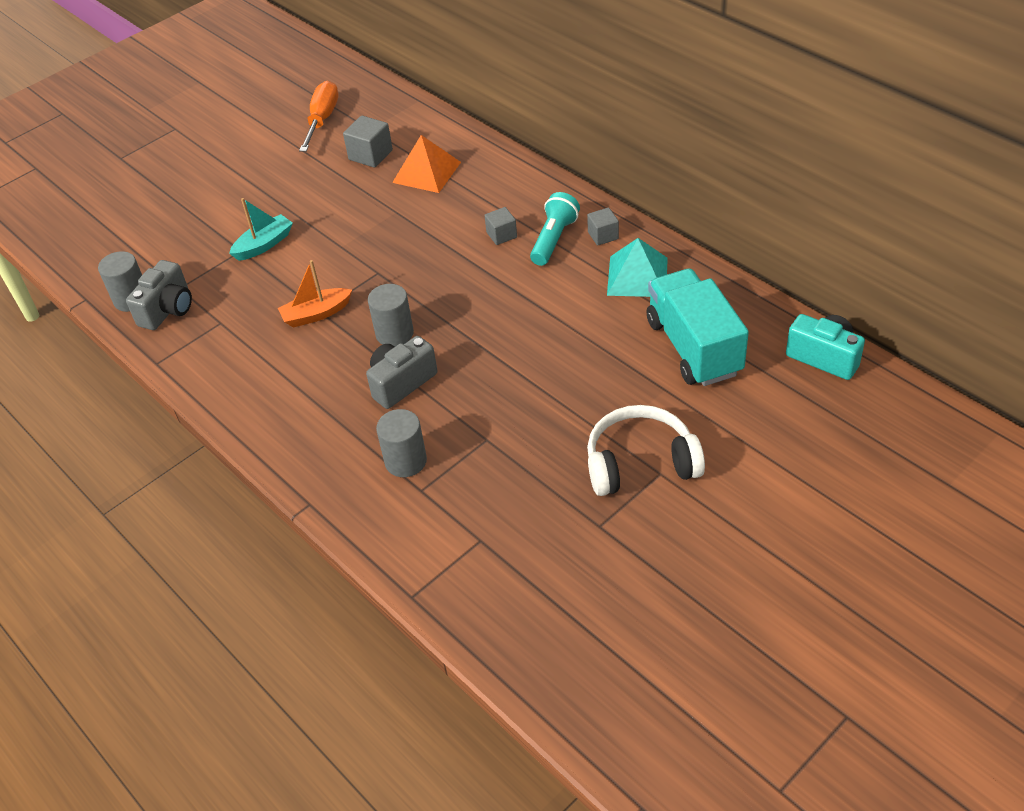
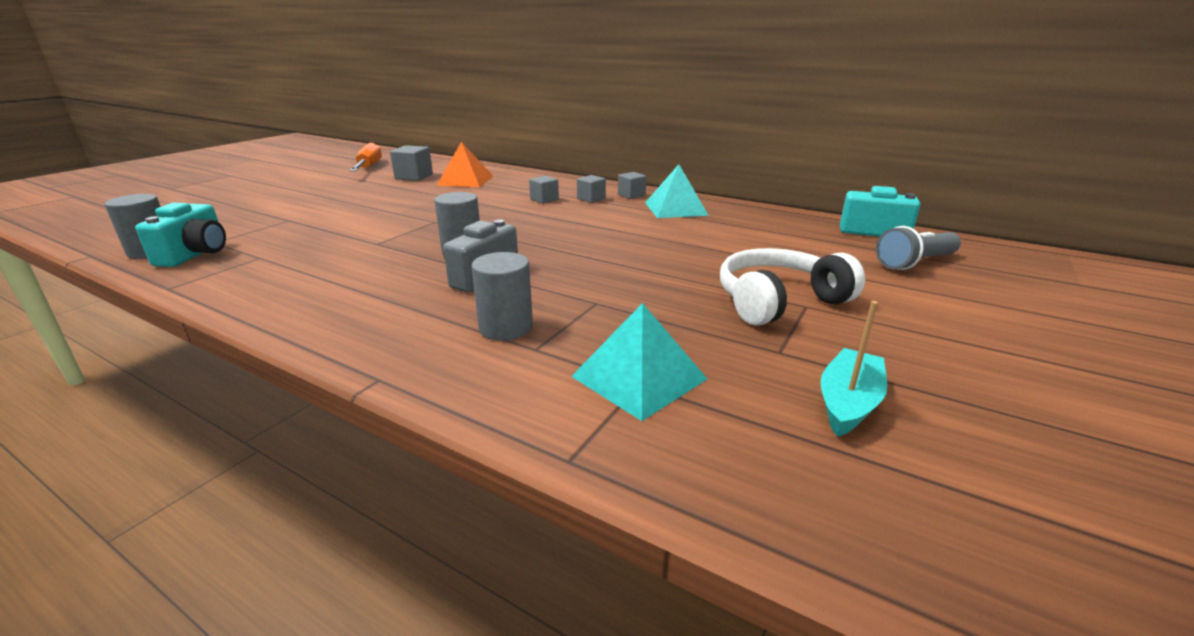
camera: 20 degrees left, 20 degrees down
grey camera [126,260,192,330] -> turquoise camera [135,203,226,267]
turquoise boat [229,198,293,261] -> turquoise boat moved to [820,301,887,437]
orange boat [278,260,352,328] -> none
turquoise flashlight [530,192,580,266] -> grey cube [577,175,606,203]
turquoise truck [647,268,749,386] -> none
none -> turquoise pyramid [571,303,707,421]
none -> grey flashlight [876,226,961,270]

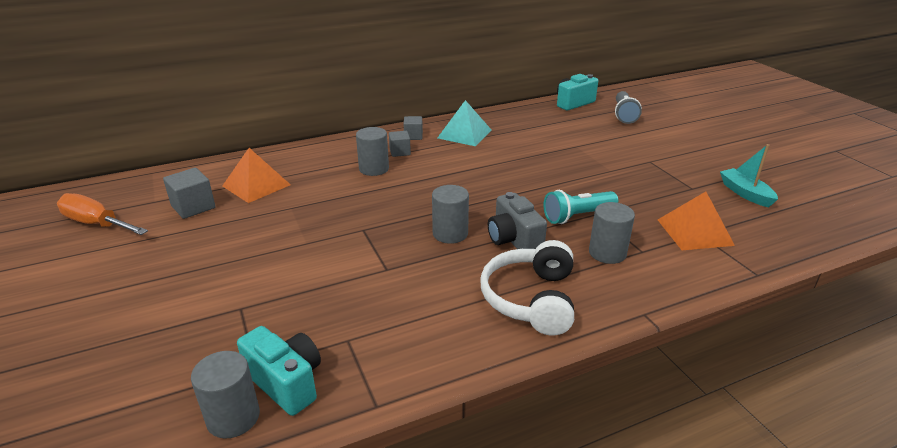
camera: 55 degrees left, 5 degrees up
grey cube [529,175,559,204] -> grey cylinder [356,127,389,176]
turquoise pyramid [571,303,707,421] -> orange pyramid [658,192,735,250]
white headphones [720,248,865,326] -> white headphones moved to [481,240,574,336]
none -> turquoise flashlight [544,190,618,224]

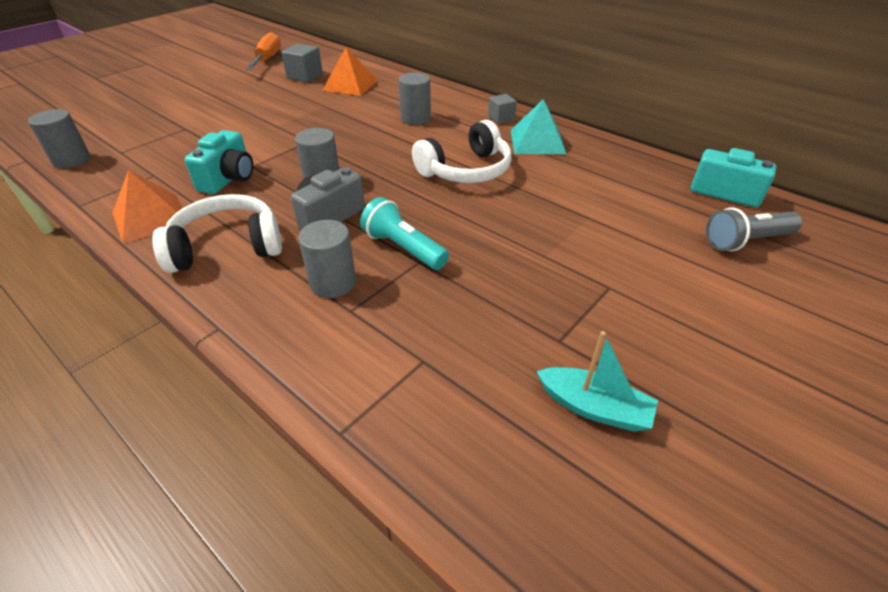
camera: 65 degrees right, 10 degrees up
turquoise camera [237,326,321,416] -> turquoise camera moved to [185,130,253,194]
grey cube [389,131,411,157] -> none
orange pyramid [658,192,735,250] -> orange pyramid moved to [112,170,182,244]
turquoise boat [720,144,778,207] -> turquoise boat turned 75 degrees clockwise [536,331,658,432]
none -> white headphones [412,120,512,183]

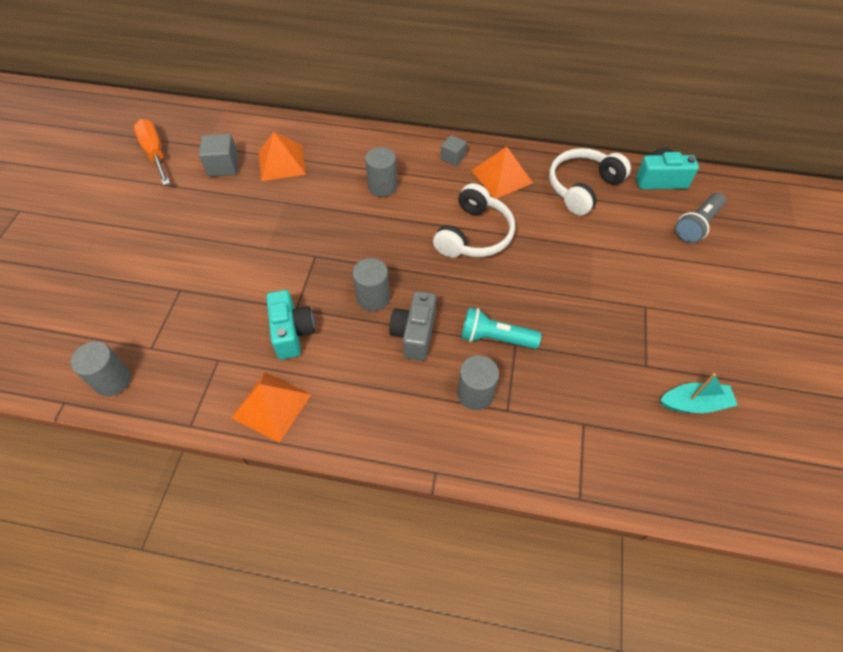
camera: 30 degrees left, 15 degrees up
white headphones [152,194,282,273] -> white headphones moved to [549,148,631,216]
turquoise pyramid [511,99,566,154] -> orange pyramid [472,147,533,199]

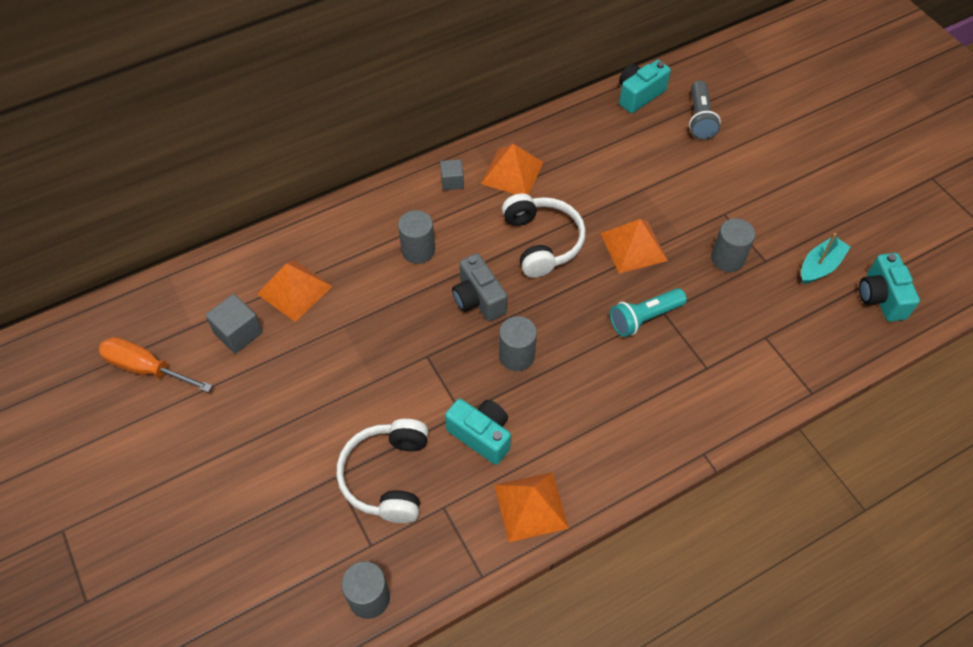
camera: 40 degrees left, 0 degrees up
grey camera [389,291,436,361] -> grey camera moved to [452,253,507,321]
grey cylinder [457,355,499,410] -> grey cylinder moved to [711,218,755,272]
white headphones [549,148,631,216] -> white headphones moved to [337,419,428,523]
none -> orange pyramid [600,219,668,273]
none -> turquoise camera [859,253,920,322]

